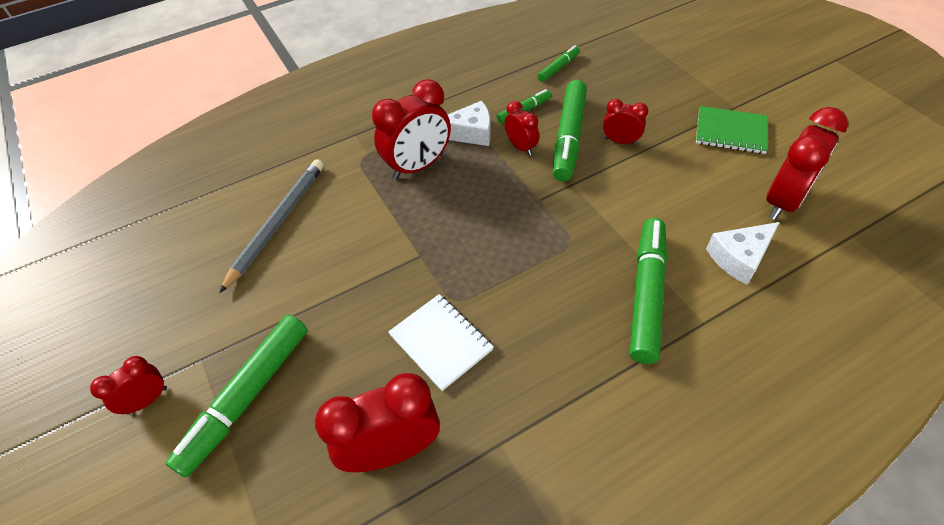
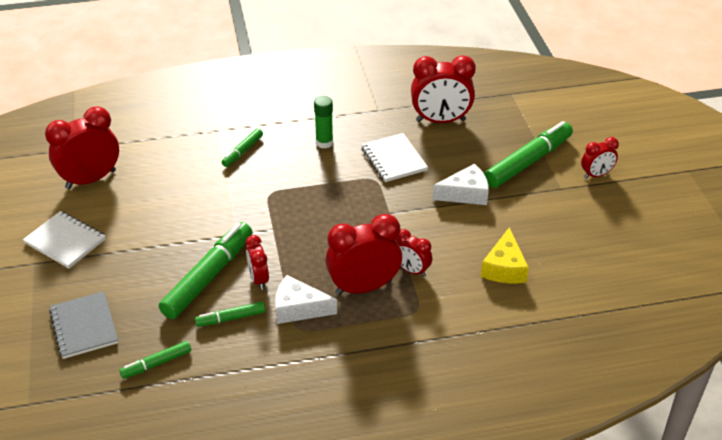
camera: 165 degrees left, 10 degrees down
grey pencil [219,159,324,293] -> yellow cheese [481,227,529,283]
red clock [603,99,648,145] -> red clock moved to [396,229,432,277]
green marker [630,218,667,364] -> green marker [222,128,263,167], size x0.51
green notebook [696,106,768,154] -> white notebook [23,211,106,268]
white cheese [706,222,780,285] -> white cheese moved to [432,164,489,205]
none -> grey notebook [49,291,118,359]
none -> green glue stick [314,96,333,148]

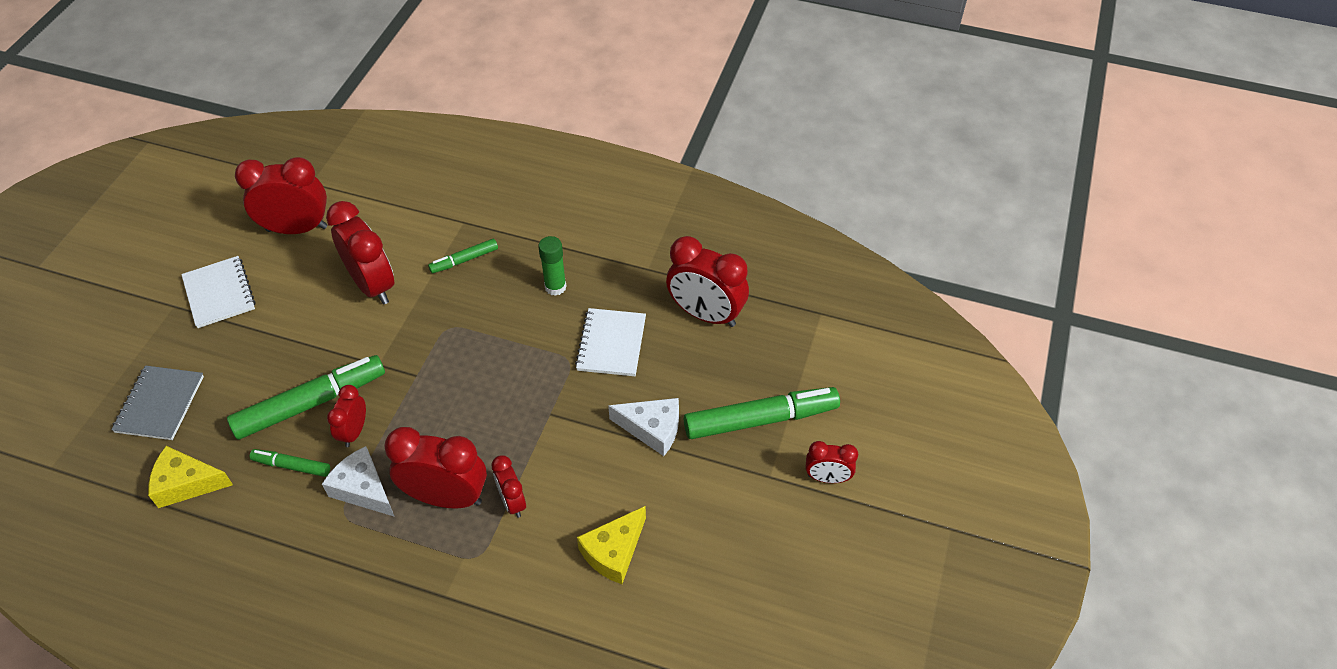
camera: 30 degrees right, 10 degrees up
green marker [119,341,191,379] -> yellow cheese [148,446,233,508]
none -> red clock [326,201,394,305]

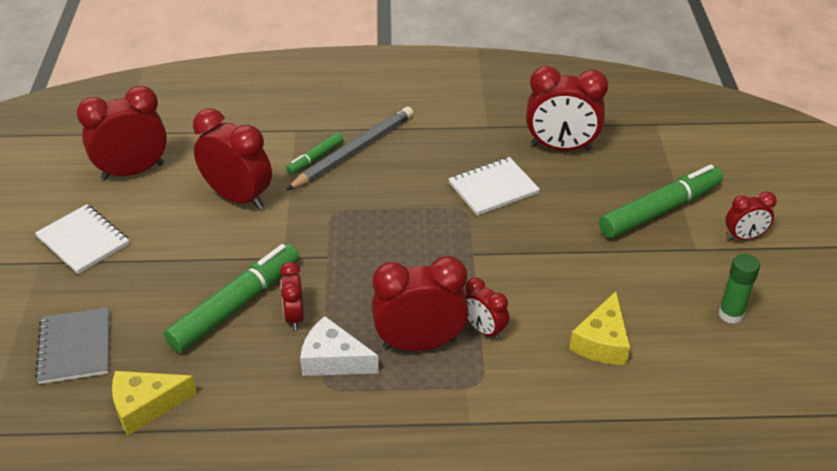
camera: 20 degrees left, 10 degrees down
green marker [250,449,330,477] -> none
green glue stick [538,236,567,296] -> green glue stick moved to [719,254,760,324]
white notebook [575,308,646,376] -> white notebook turned 75 degrees clockwise [448,157,540,216]
white cheese [608,398,679,456] -> none
none -> grey pencil [286,107,413,190]

